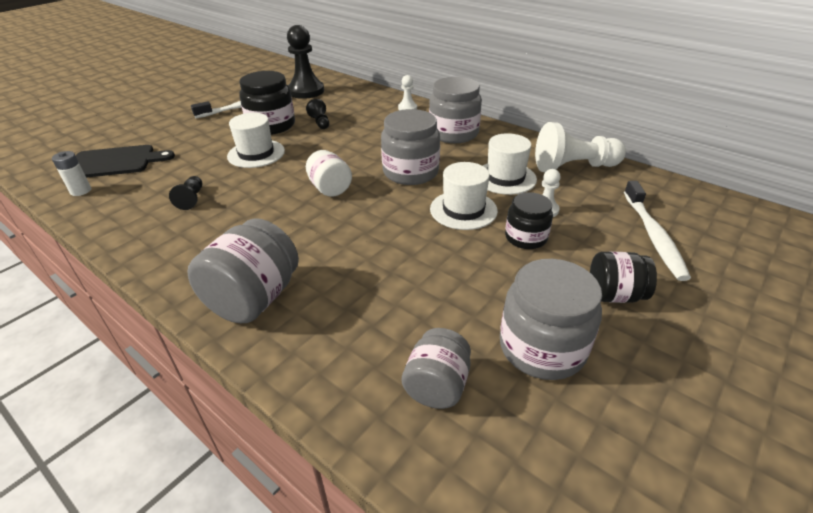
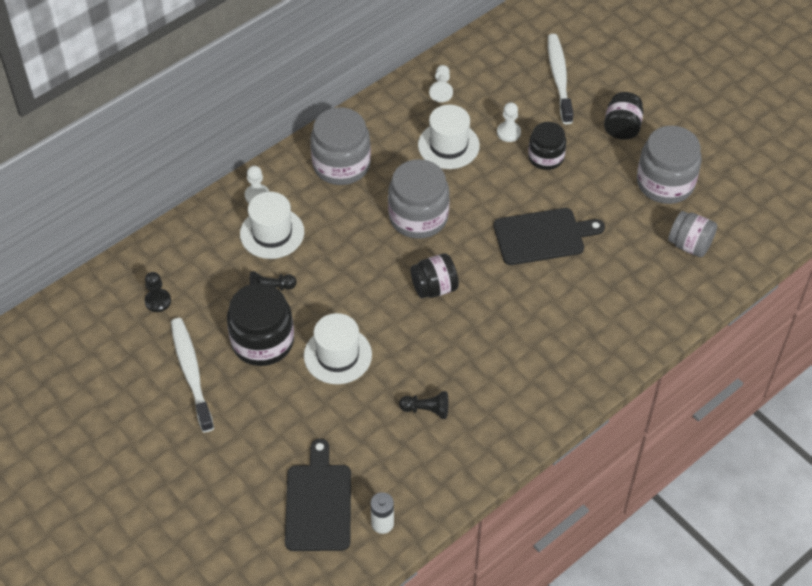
camera: 80 degrees left, 15 degrees up
grey jar [188,218,299,323] -> none
black pawn [287,25,324,99] -> black pawn [144,272,171,312], size x0.49
white jar [306,150,352,197] -> black jar [411,254,459,298]
white hat [430,162,498,230] -> white hat moved to [240,192,304,259]
white pawn [535,122,626,172] -> white pawn [429,65,453,102], size x0.49
white toothbrush [624,181,691,281] -> white toothbrush turned 105 degrees counterclockwise [548,34,574,124]
none -> black cutting board [494,208,605,265]

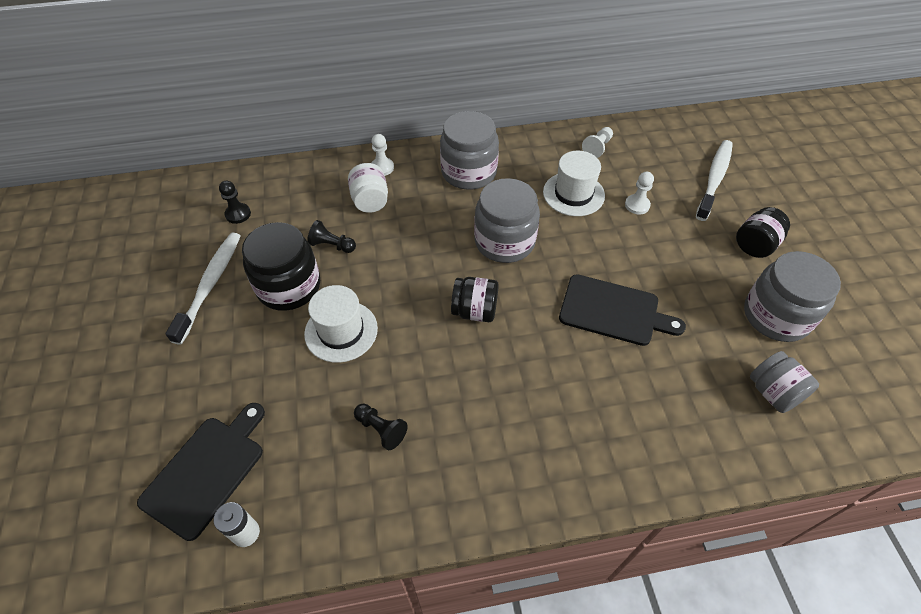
camera: 30 degrees right, 0 degrees up
white hat [240,192,304,259] -> white jar [348,163,388,213]
black jar [528,122,566,170] -> none

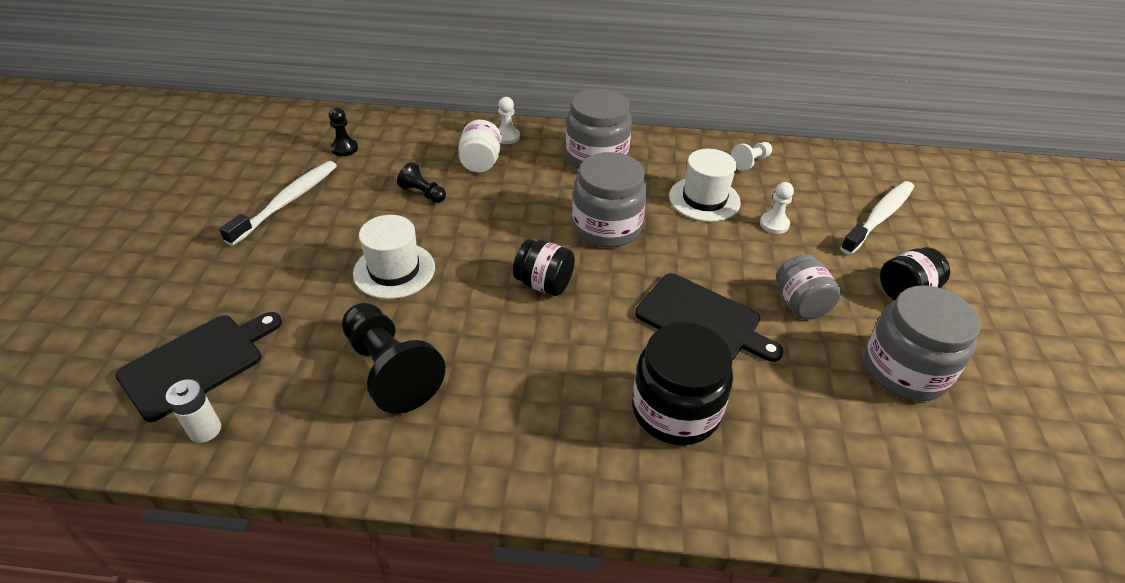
camera: 15 degrees right, 10 degrees down
black jar [242,222,320,311] -> black jar moved to [632,322,733,445]
black pawn [354,404,408,450] -> black pawn [342,303,445,414], size x2.03
grey jar [750,351,819,413] -> grey jar moved to [776,254,841,319]

